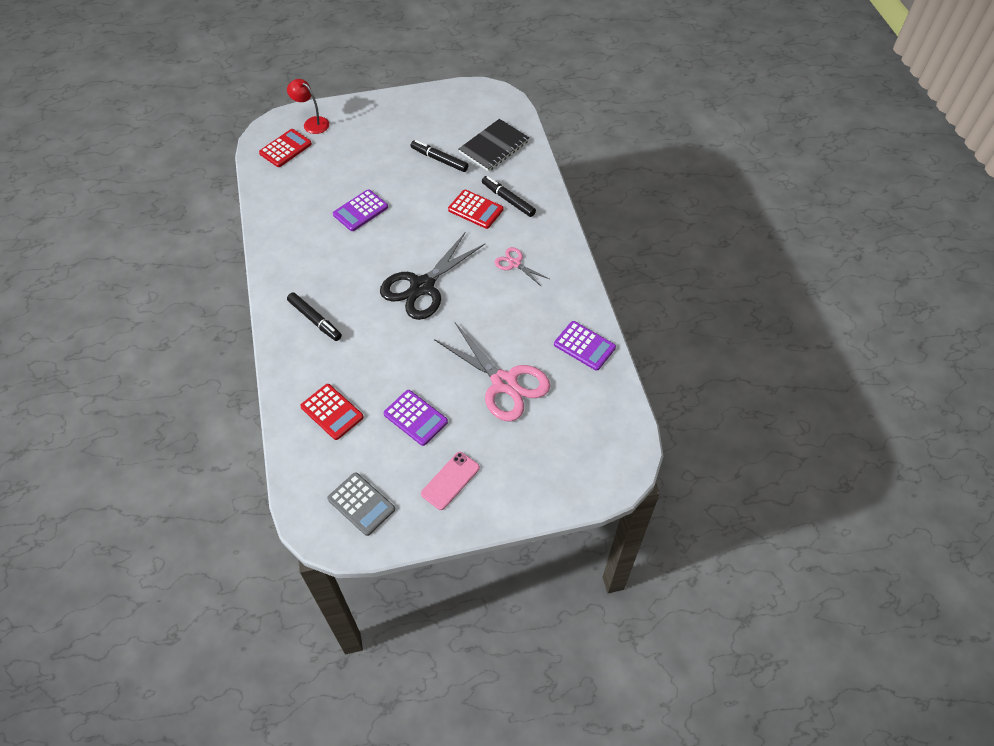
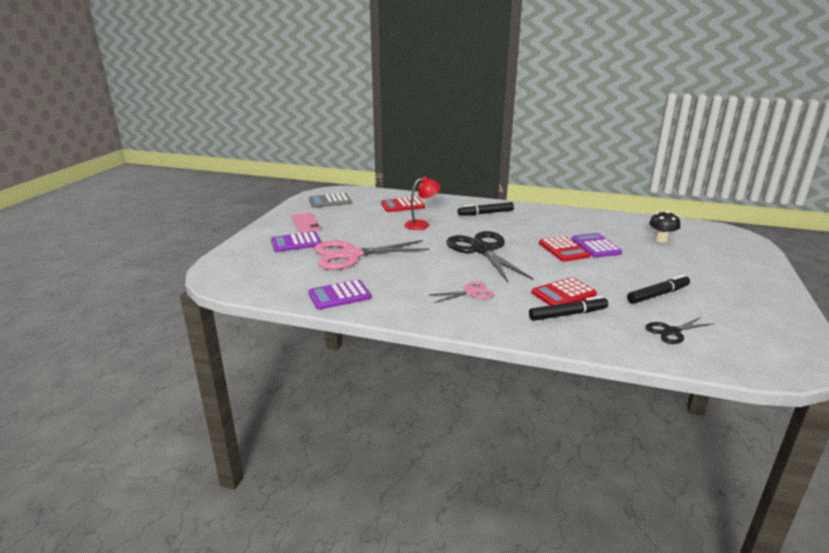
camera: 120 degrees right, 30 degrees down
red calculator [259,129,312,167] -> red calculator moved to [539,236,590,262]
red lamp [287,79,329,134] -> red lamp moved to [404,177,441,230]
purple calculator [384,390,448,446] -> purple calculator moved to [271,231,321,252]
black notebook [459,119,529,171] -> black scissors [645,317,715,344]
none -> black mushroom [649,210,680,243]

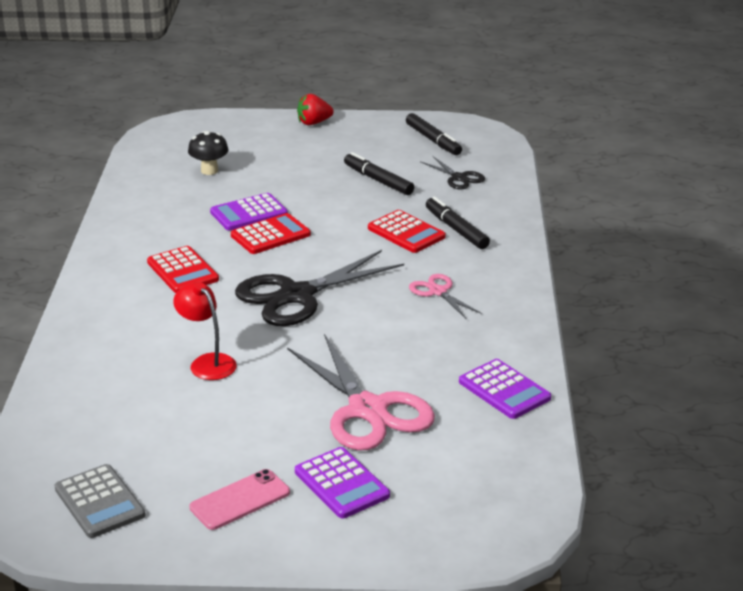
camera: 105 degrees left, 5 degrees up
red calculator [381,197,425,212] -> red calculator moved to [147,246,219,293]
black marker [458,202,514,216] -> black marker moved to [406,113,462,155]
none -> red strawberry [297,94,334,125]

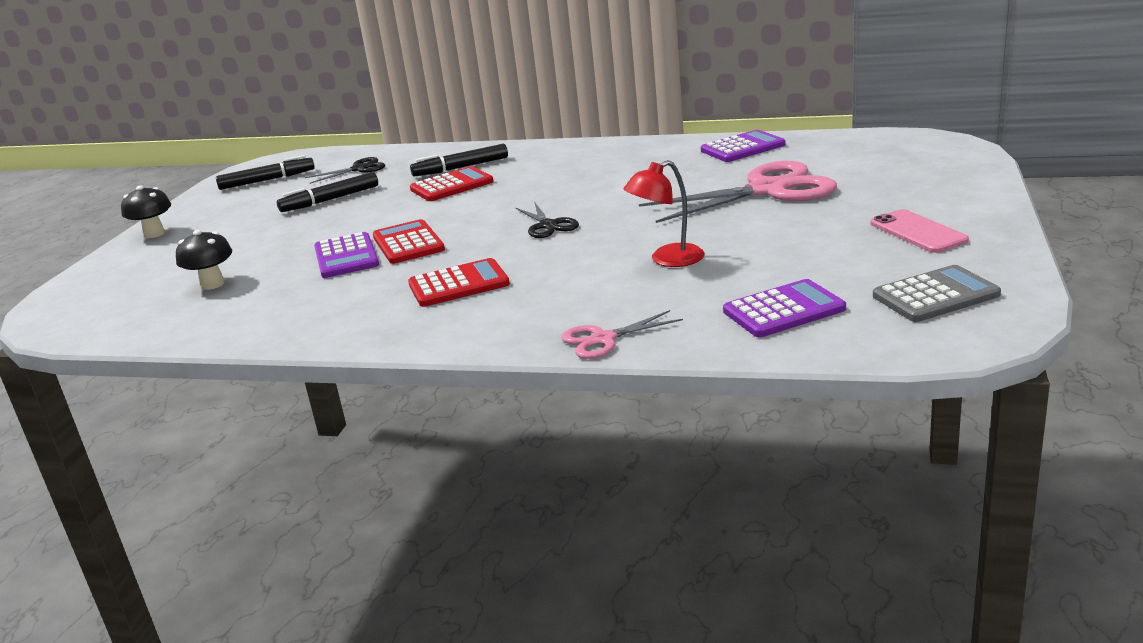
camera: 75 degrees left, 5 degrees down
black scissors [235,250,404,326] -> black scissors [516,203,579,238], size x0.49
purple calculator [295,447,390,519] -> purple calculator moved to [723,279,846,337]
red strawberry [297,94,334,125] -> black mushroom [121,185,171,238]
pink scissors [409,274,482,319] -> pink scissors moved to [561,310,683,359]

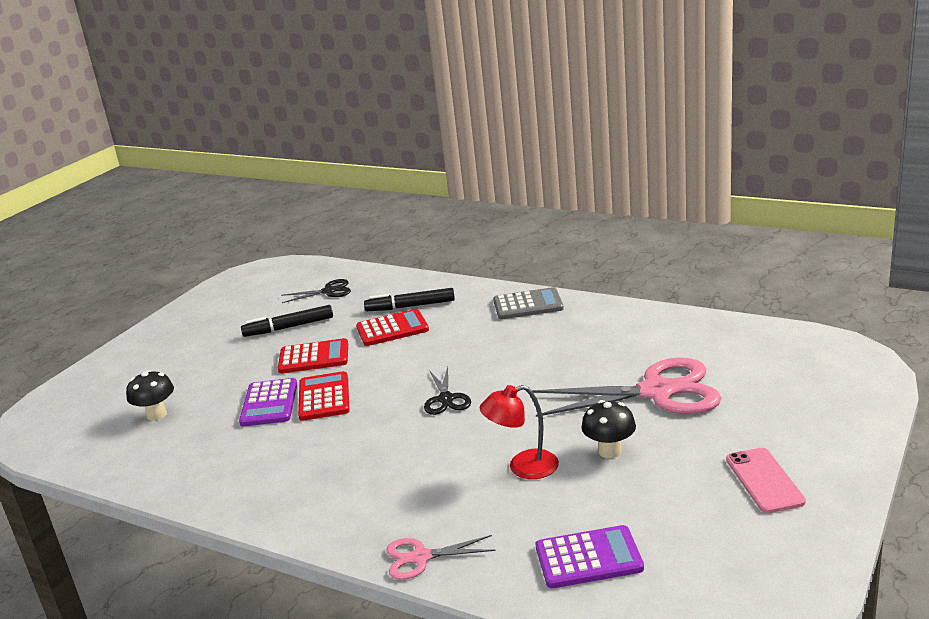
camera: 15 degrees right, 0 degrees up
black mushroom [121,185,171,238] -> black mushroom moved to [582,400,636,458]
black marker [216,155,315,190] -> none
red calculator [408,258,510,307] -> red calculator moved to [278,338,348,374]
purple calculator [701,130,785,162] -> none
grey calculator [873,265,1001,322] -> grey calculator moved to [493,287,564,319]

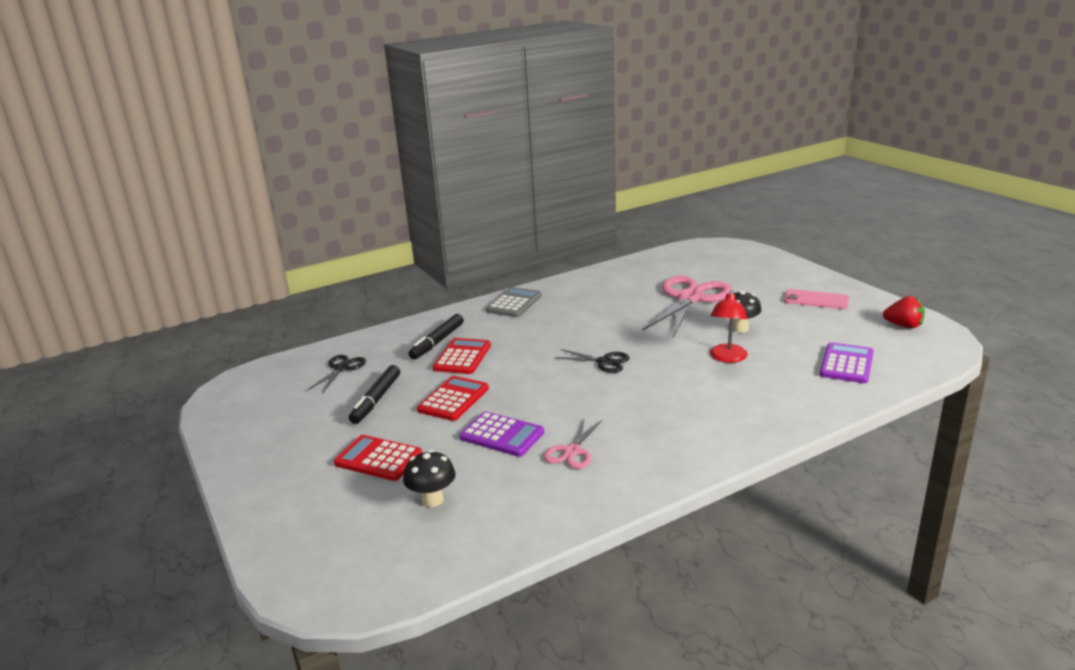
camera: 60 degrees left, 0 degrees up
red calculator [298,371,350,421] -> red calculator moved to [334,435,422,481]
pink scissors [386,535,496,580] -> pink scissors moved to [544,419,602,469]
none -> red strawberry [883,296,925,328]

